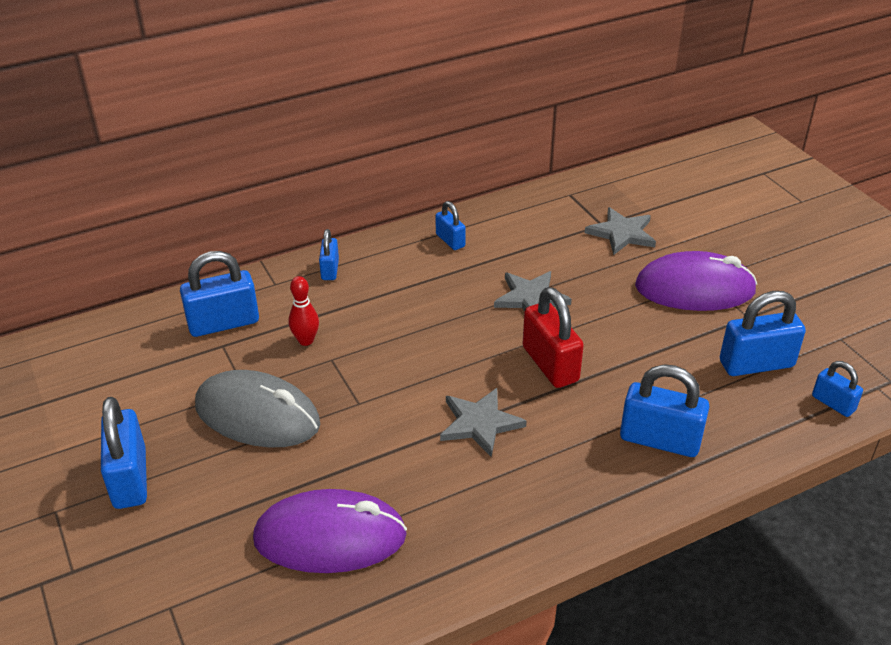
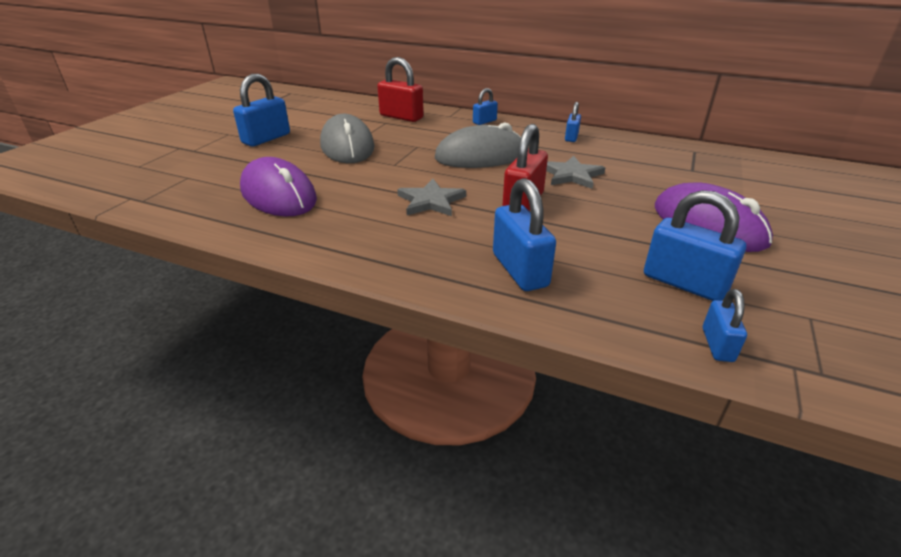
camera: 50 degrees right, 5 degrees down
blue padlock [180,251,259,337] -> red padlock [377,57,424,122]
red bowling pin [288,276,319,346] -> none
grey star [585,207,656,255] -> none
none -> grey mouse [435,122,521,168]

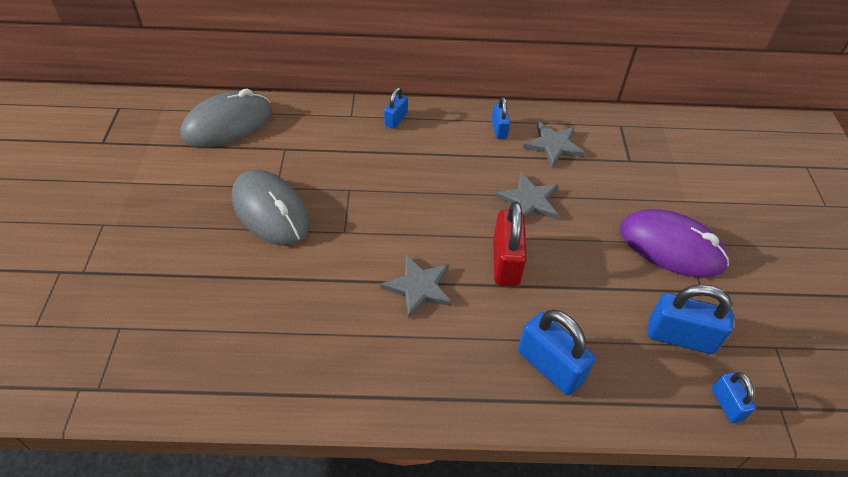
camera: 25 degrees left, 15 degrees up
blue padlock [233,74,290,146] -> none
purple mouse [240,157,317,217] -> none
red padlock [377,57,424,122] -> none
grey mouse [435,122,521,168] -> grey mouse moved to [180,89,272,147]
none -> grey star [523,122,585,167]

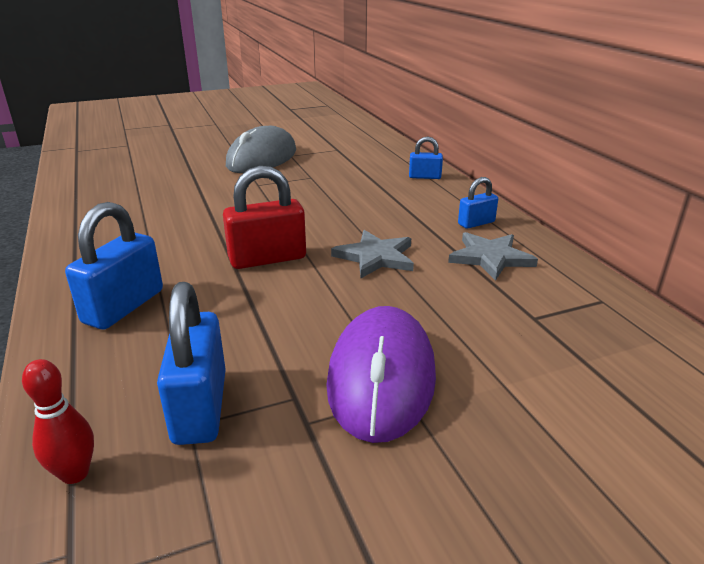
camera: 70 degrees right, 20 degrees down
grey mouse [180,89,272,147] -> none
grey star [380,254,452,319] -> none
blue padlock [712,372,756,423] -> red bowling pin [22,359,94,484]

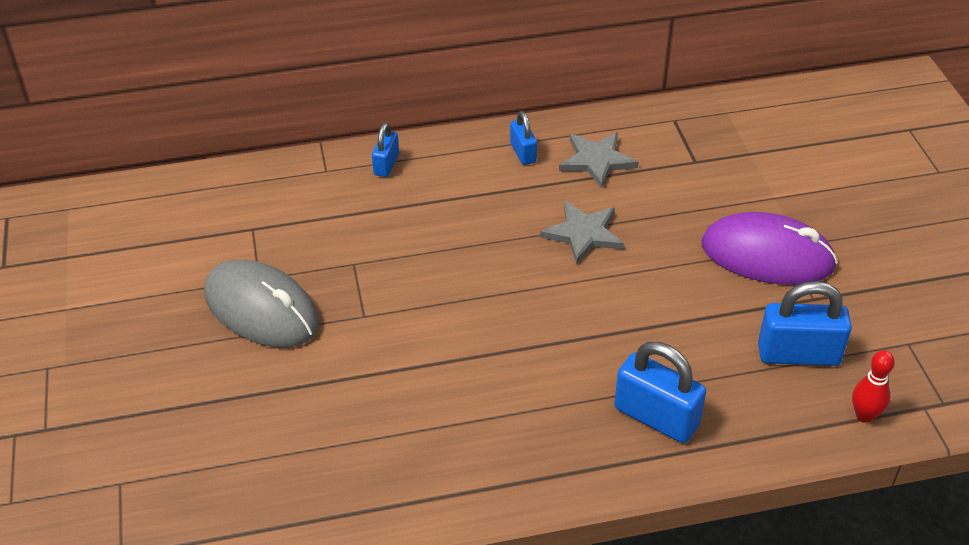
camera: 80 degrees left, 15 degrees up
red padlock [223,166,306,269] -> none

